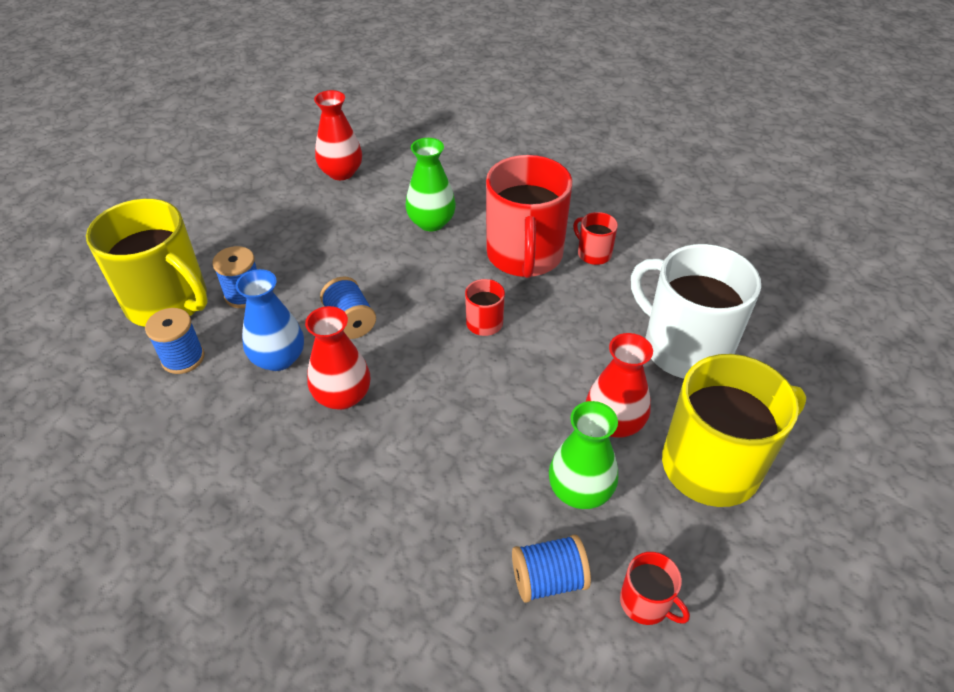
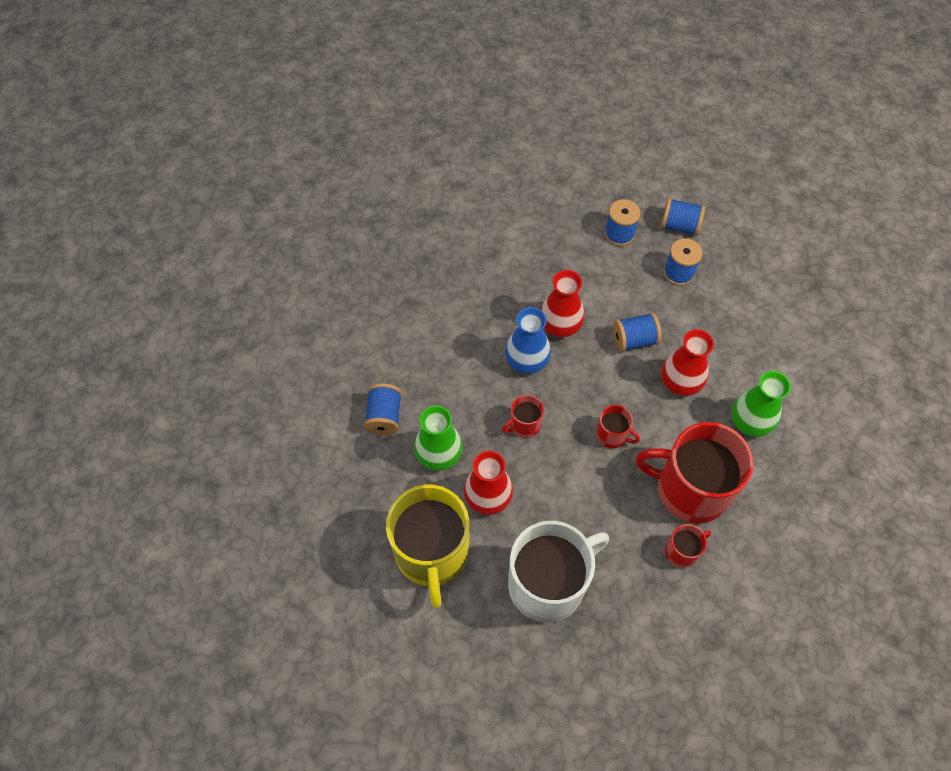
camera: 105 degrees right, 15 degrees up
yellow mug [86,199,208,327] -> blue spool [661,198,705,236]
blue vase [236,269,304,371] -> blue vase moved to [505,307,551,374]
red vase [314,90,362,180] -> red vase moved to [661,329,714,396]
red mug [620,552,690,625] -> red mug moved to [502,395,544,438]

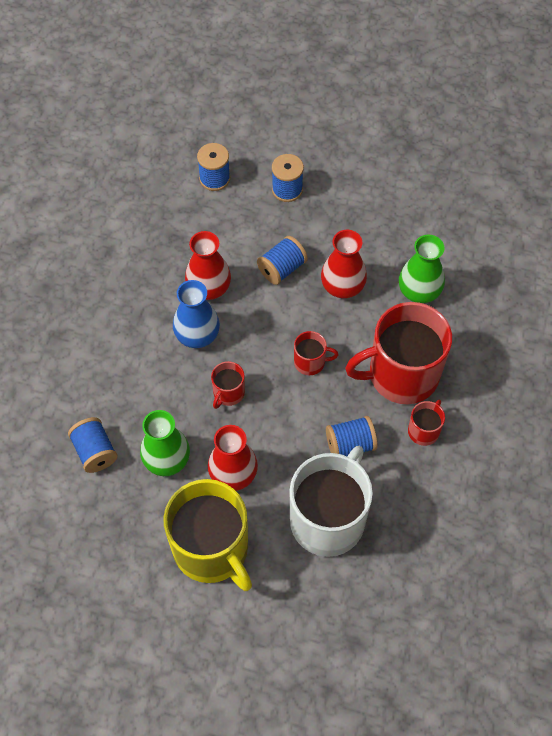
camera: 30 degrees left, 0 degrees up
blue spool [661,198,705,236] -> blue spool moved to [326,416,377,456]

